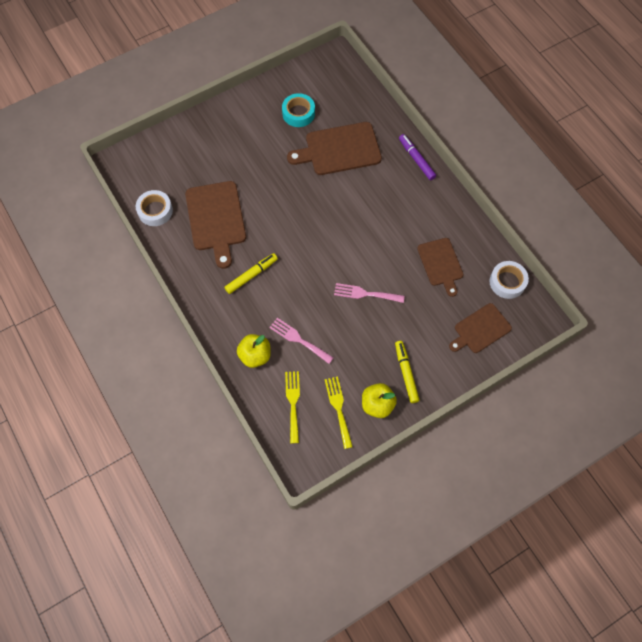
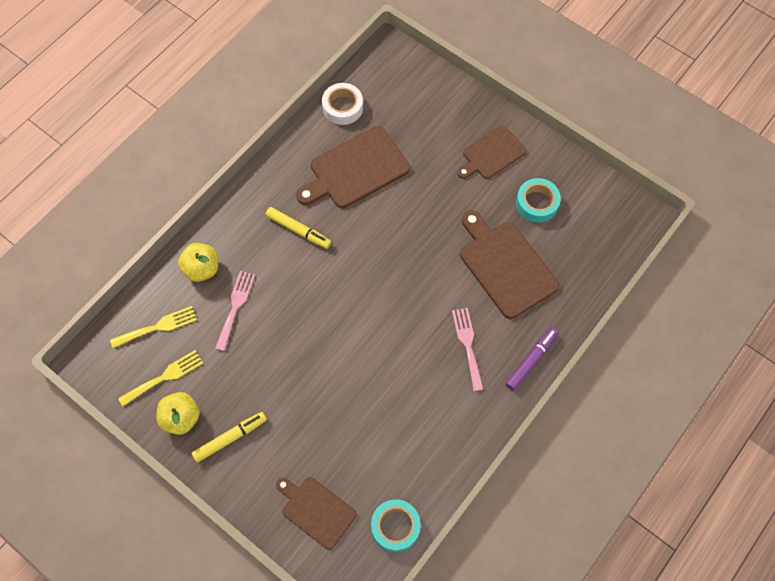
camera: 70 degrees right, 0 degrees up
pink fork [334,283,405,303] -> pink fork moved to [452,308,483,391]
brown cutting board [417,238,464,297] -> brown cutting board moved to [457,126,527,179]
white tape [489,261,529,299] -> turquoise tape [371,500,421,552]

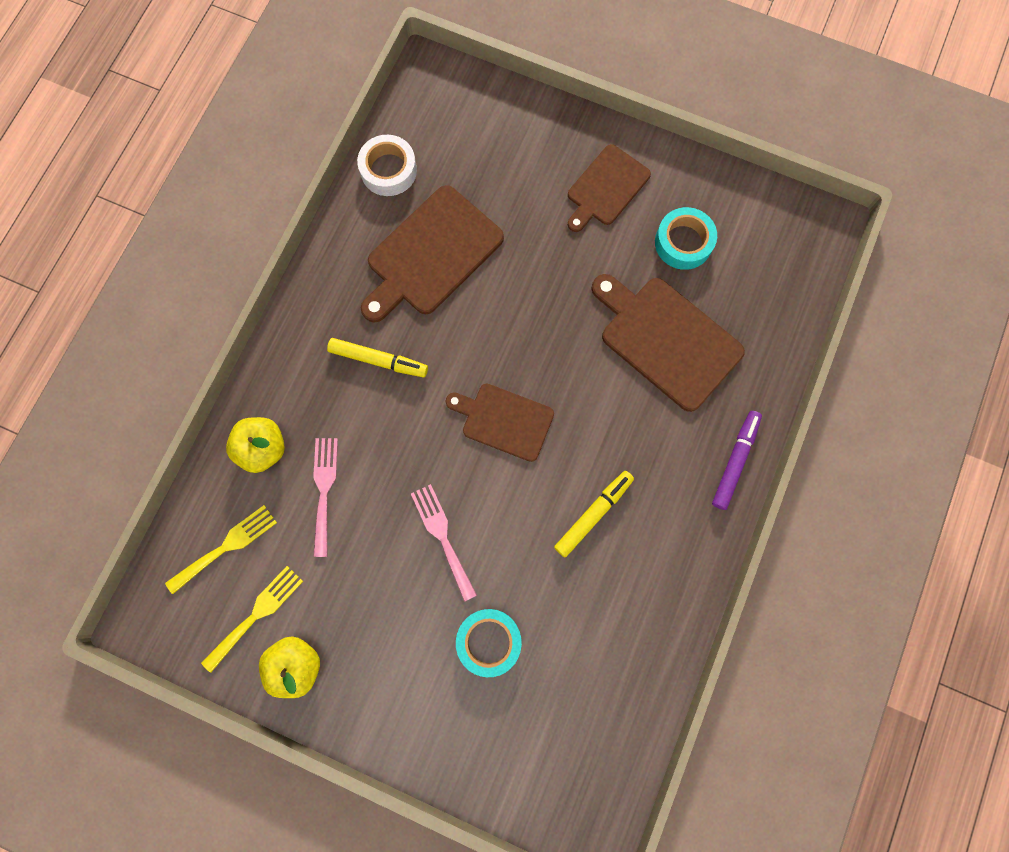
camera: 15 degrees left, 10 degrees up
yellow marker [192,412,267,463] -> yellow marker moved to [554,471,634,557]
brown cutting board [276,477,357,550] -> brown cutting board moved to [446,384,554,462]
turquoise tape [371,500,421,552] -> turquoise tape moved to [456,609,522,677]
pink fork [452,308,483,391] -> pink fork moved to [411,484,477,602]

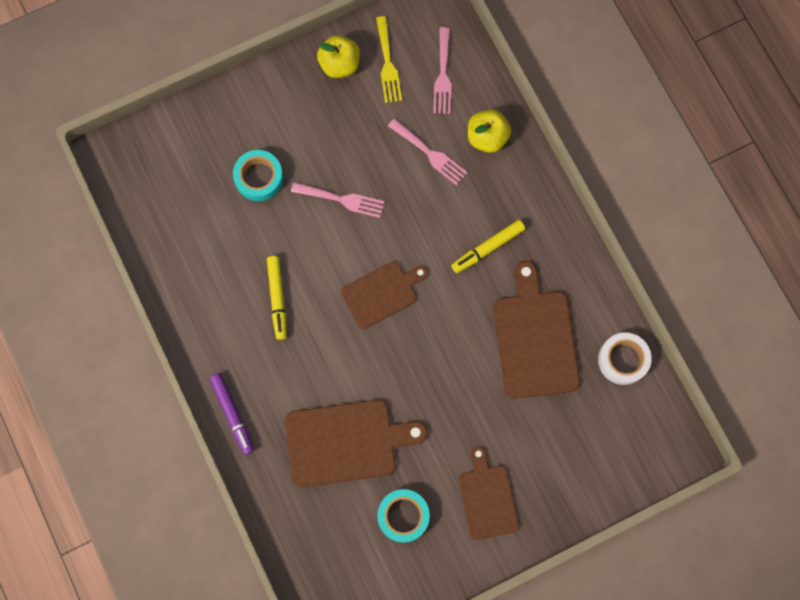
camera: 130 degrees right, 0 degrees up
yellow fork [165,505,277,594] -> pink fork [433,27,452,114]

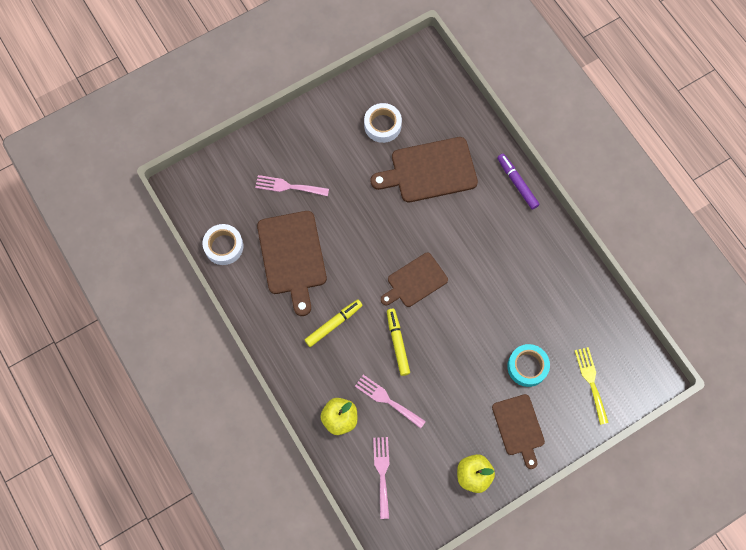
camera: 175 degrees right, 5 degrees down
yellow marker [267,256,287,340] -> yellow marker moved to [387,309,410,376]
pink fork [291,182,385,218] -> pink fork moved to [255,175,329,196]
yellow fork [376,16,402,103] -> yellow fork moved to [575,347,609,425]
turquoise tape [377,489,430,543] -> white tape [364,103,402,143]
brown cutting board [459,446,519,540] -> brown cutting board moved to [492,394,545,469]

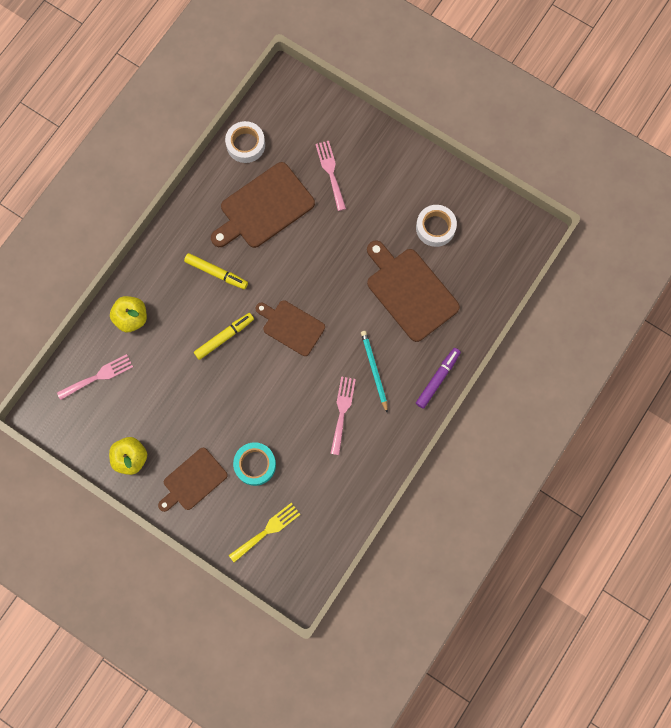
camera: 65 degrees right, 5 degrees up
pink fork [355,375,426,429] -> pink fork moved to [330,376,356,455]
none -> turquoise pencil [361,331,388,413]

